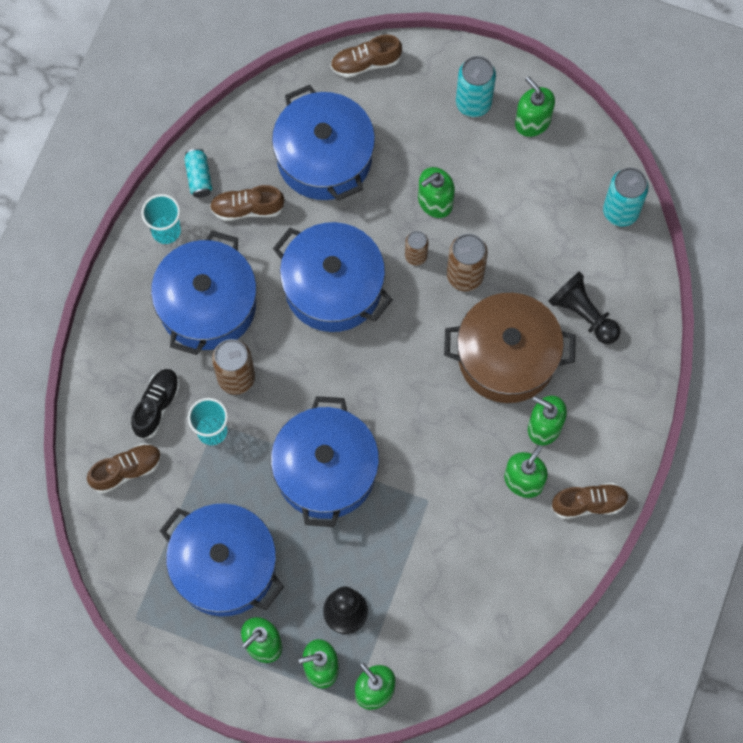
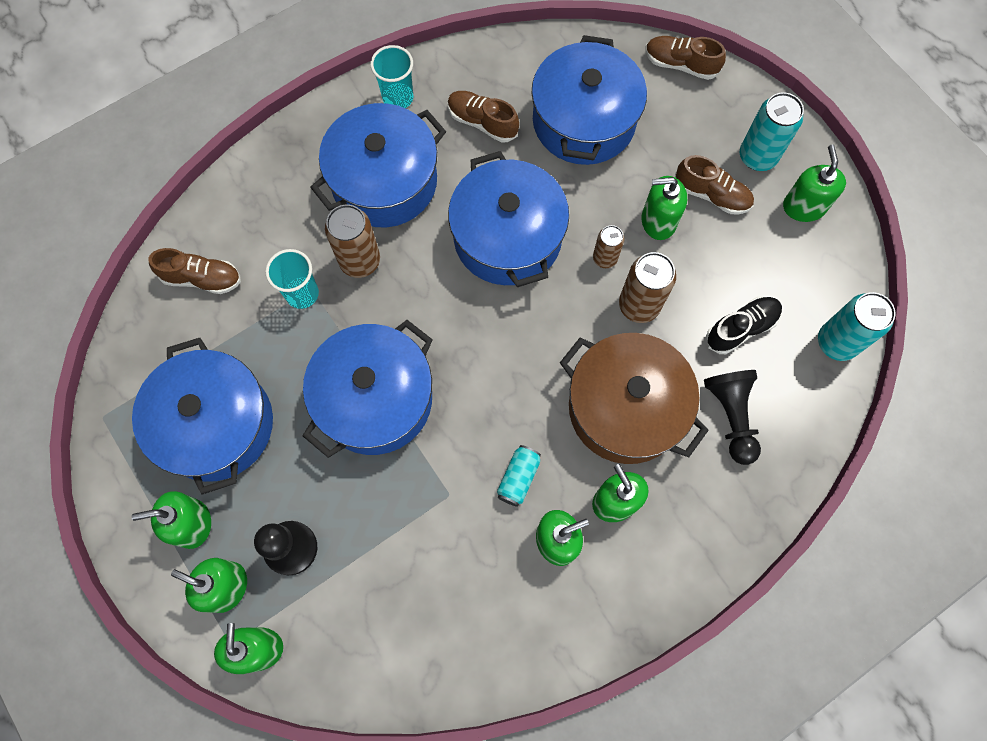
camera: 35 degrees right, 0 degrees up
black shoe [131,369,180,439] -> black shoe moved to [706,297,782,354]
turquoise can [184,149,212,198] -> turquoise can moved to [497,445,541,507]
brown shoe [551,483,629,519] -> brown shoe moved to [675,155,754,214]

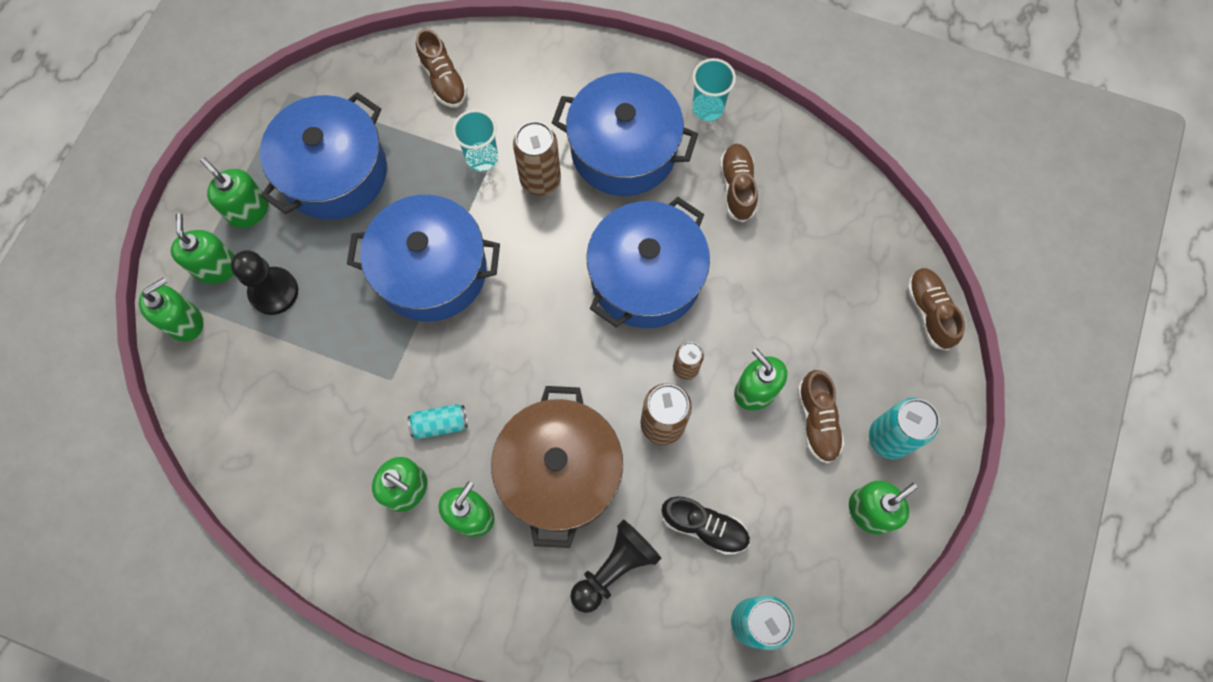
camera: 55 degrees right, 0 degrees up
blue pot [531,35,647,165] -> none

